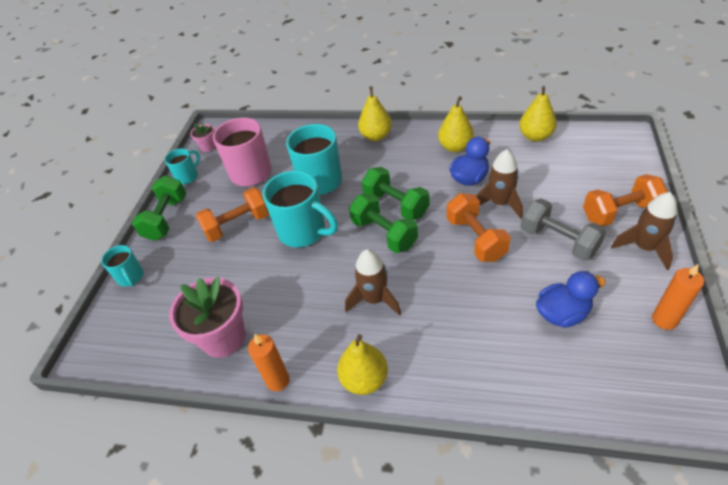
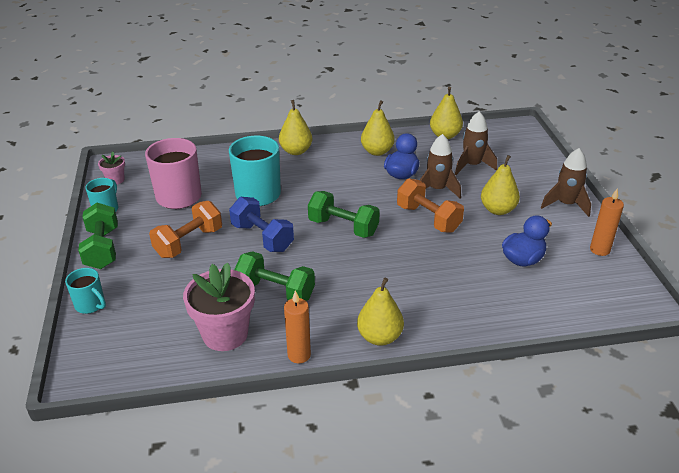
camera: 25 degrees left, 10 degrees down
turquoise mug [262,171,338,247] -> blue dumbbell [229,197,294,252]
brown rocket [345,249,401,316] -> brown rocket moved to [455,111,497,175]
green dumbbell [361,167,429,220] -> green dumbbell moved to [234,251,315,301]
grey dumbbell [521,198,606,261] -> yellow pear [481,155,520,215]
orange dumbbell [583,174,668,227] -> none

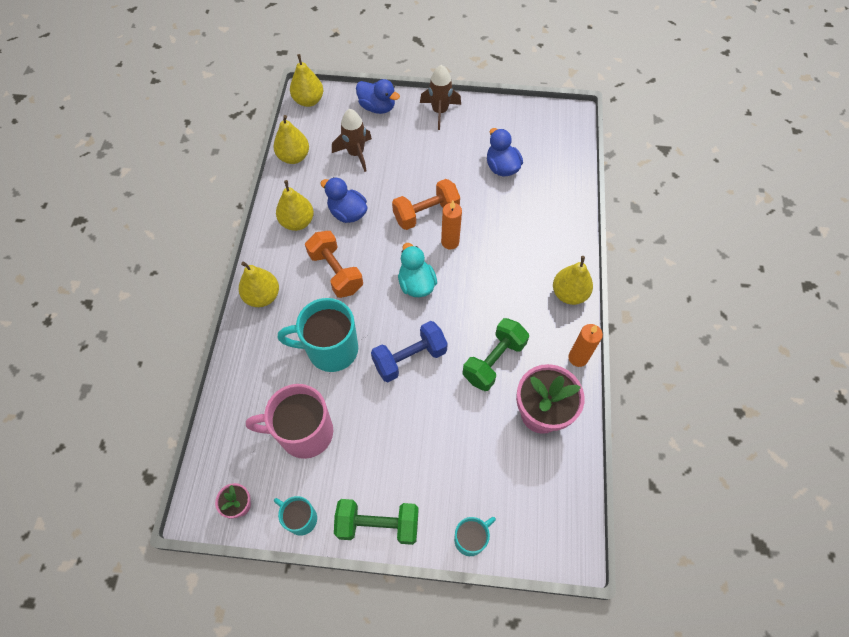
camera: 75 degrees left, 25 degrees up
orange dumbbell [149,201,222,258] -> orange dumbbell moved to [305,231,363,298]
green dumbbell [308,191,380,238] -> turquoise duck [398,243,437,297]
brown rocket [419,134,461,198] -> none
yellow pear [481,155,520,215] -> yellow pear moved to [290,54,323,107]
orange candle [590,189,624,256] -> orange candle moved to [441,201,462,249]
none -> blue duck [356,79,400,114]

